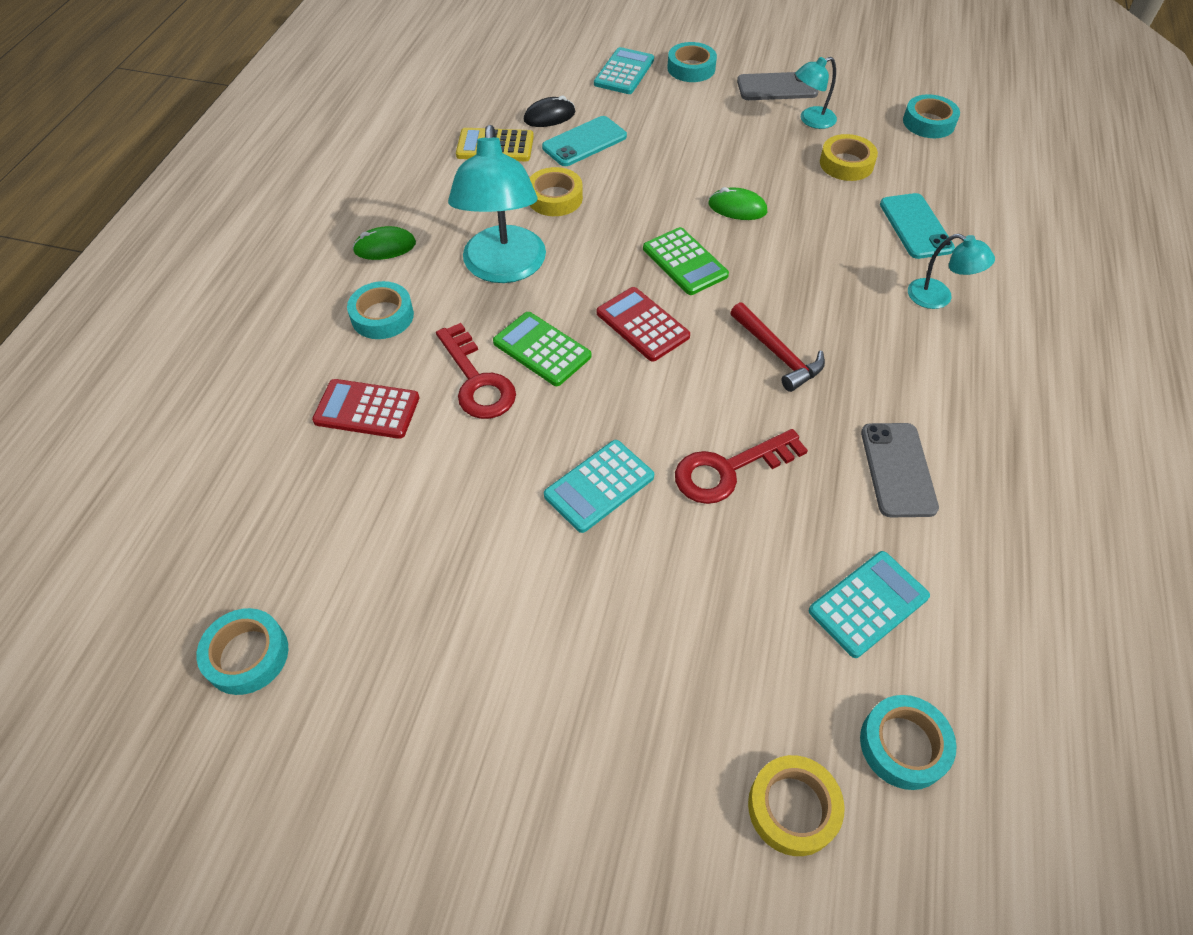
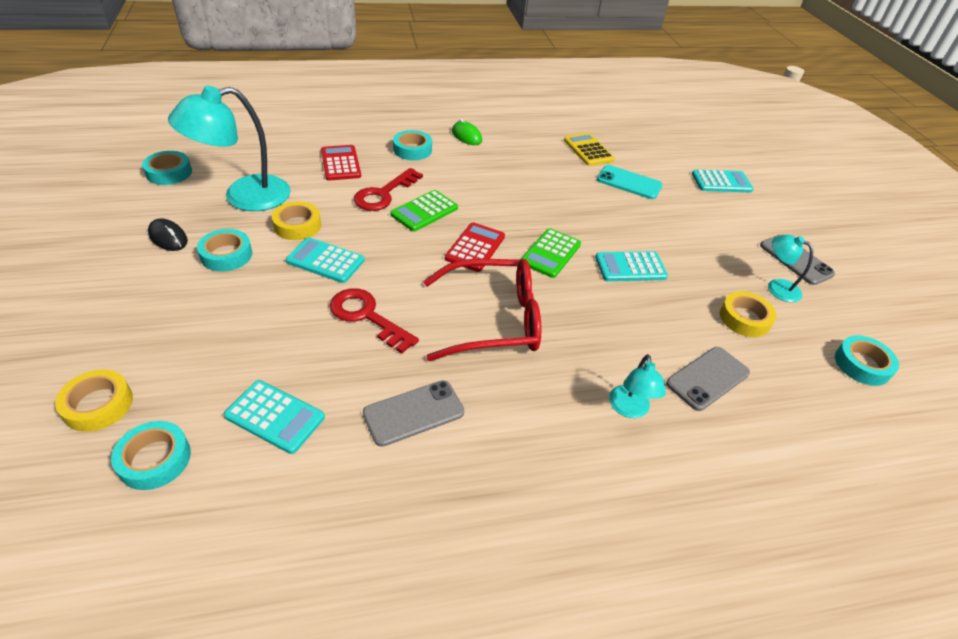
camera: 60 degrees right, 10 degrees down
turquoise lamp [448,125,546,283] -> turquoise lamp moved to [168,86,291,211]
green calculator [493,312,591,386] -> green calculator turned 150 degrees counterclockwise [390,190,458,232]
black mouse [524,96,575,127] -> black mouse moved to [148,218,188,251]
yellow tape [530,167,583,216] -> yellow tape moved to [272,201,321,240]
turquoise tape [667,42,717,82] -> turquoise tape moved to [197,229,252,271]
green mouse [708,187,767,220] -> turquoise calculator [595,251,668,281]
red hammer [730,302,825,392] -> red glasses [423,259,541,361]
turquoise phone [880,193,955,259] -> grey phone [666,347,750,411]

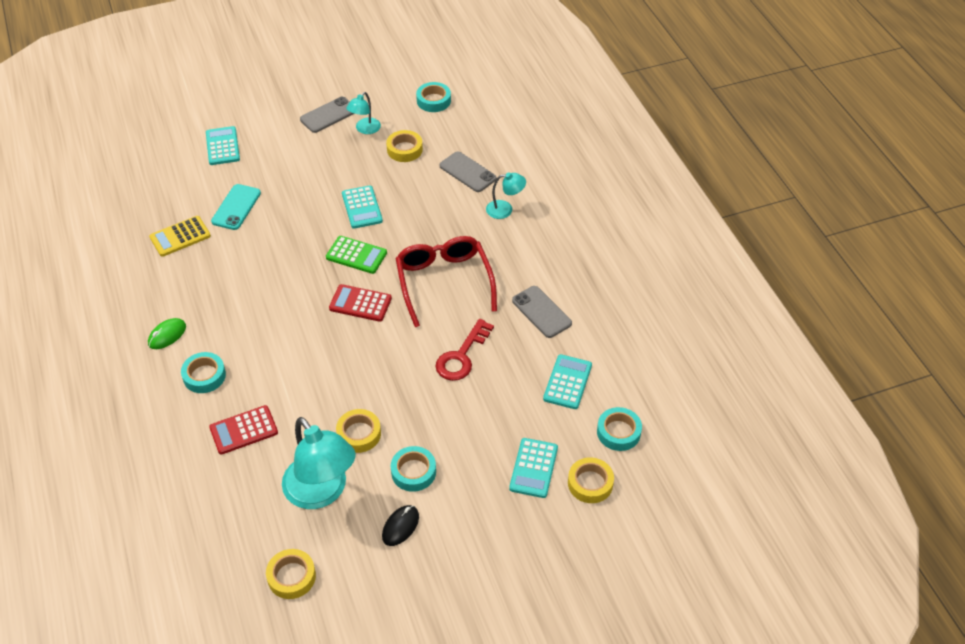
camera: 95 degrees left, 5 degrees up
turquoise tape [142,151,192,185] -> yellow tape [266,549,316,599]
turquoise calculator [286,237,365,283] -> turquoise calculator moved to [509,438,558,498]
red key [354,168,423,211] -> none
green calculator [390,190,458,232] -> none

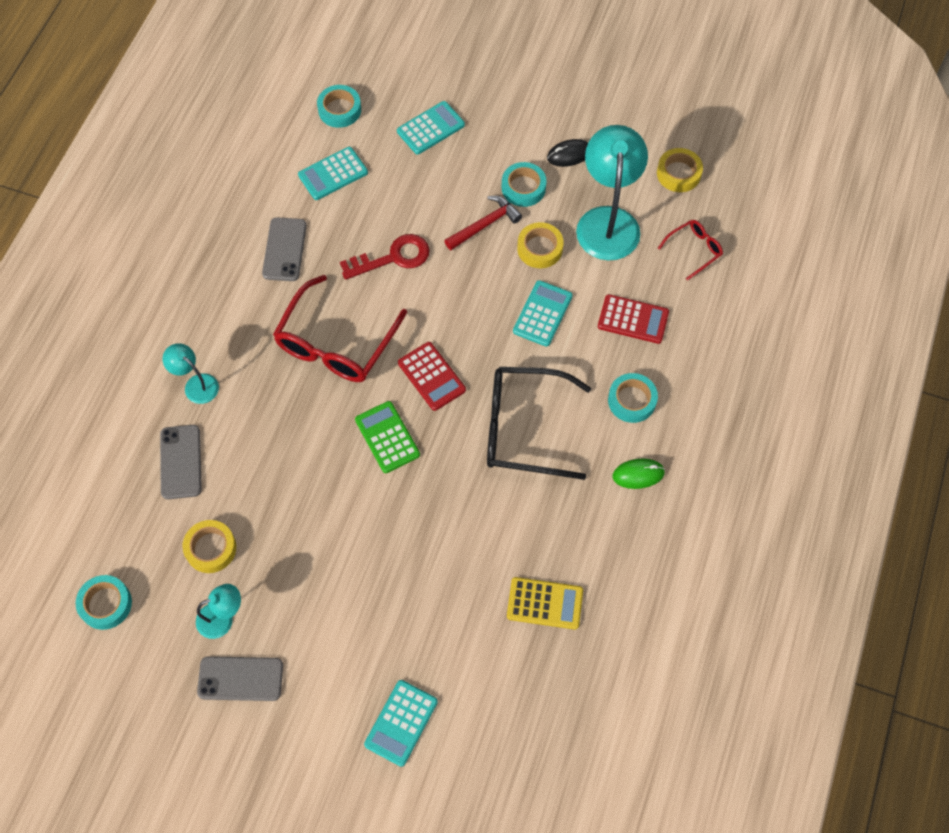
camera: 140 degrees left, 15 degrees up
turquoise phone [211,184,261,230] -> none
turquoise calculator [342,185,383,229] -> turquoise calculator moved to [513,280,573,347]
yellow tape [568,457,614,503] -> none
none -> red hammer [445,196,522,250]
none -> black glasses [487,367,591,480]
none -> red glasses [658,220,723,281]

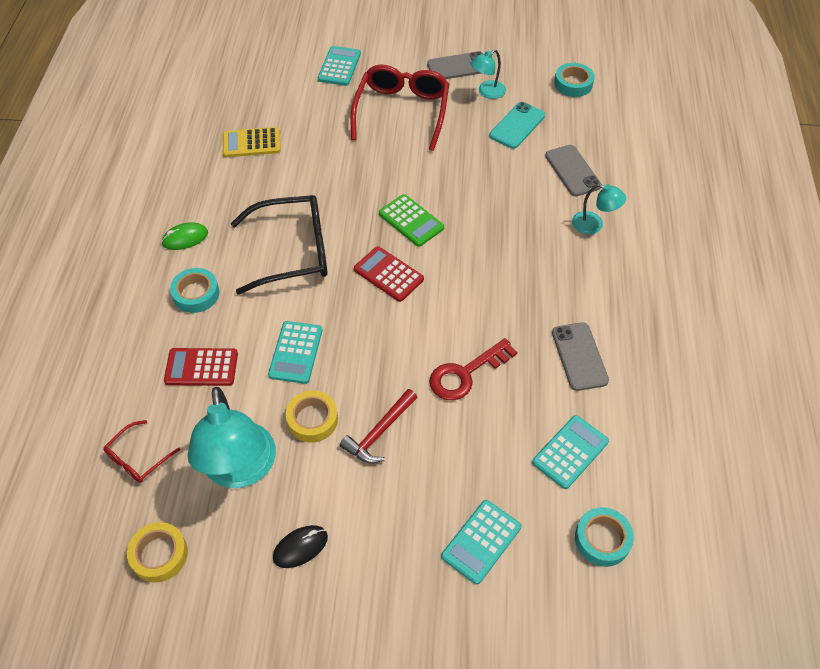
camera: 165 degrees right, 10 degrees down
yellow tape [182,520,236,573] -> turquoise phone [489,102,545,149]
red glasses [273,275,407,382] -> red glasses moved to [350,65,449,151]
turquoise tape [502,162,547,207] -> none

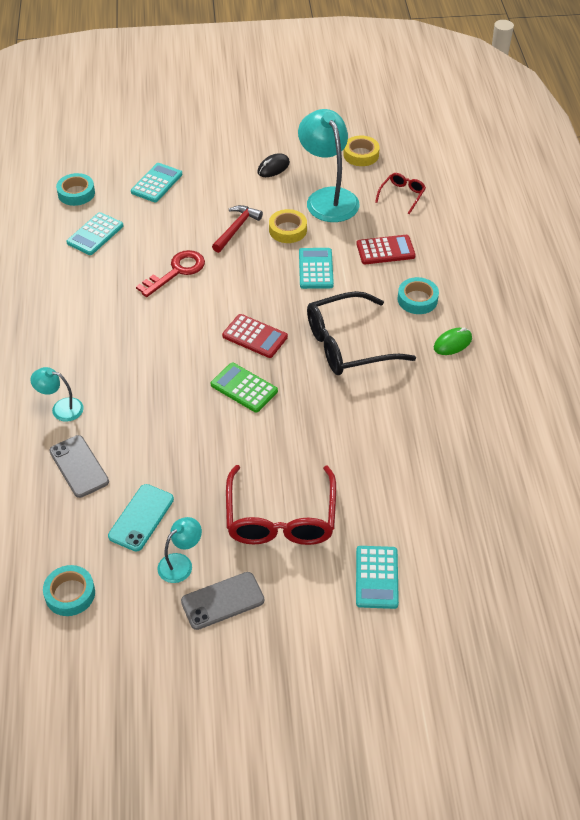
camera: 170 degrees right, 5 degrees down
yellow calculator [223,127,281,157] -> none
grey phone [552,322,609,391] -> none

